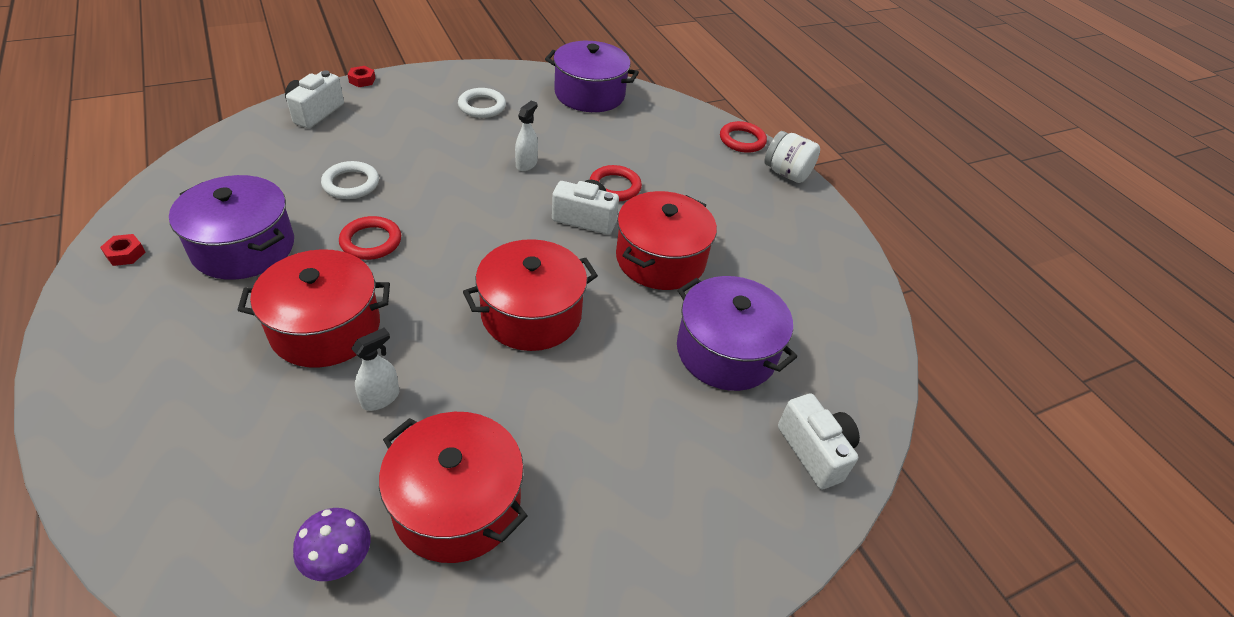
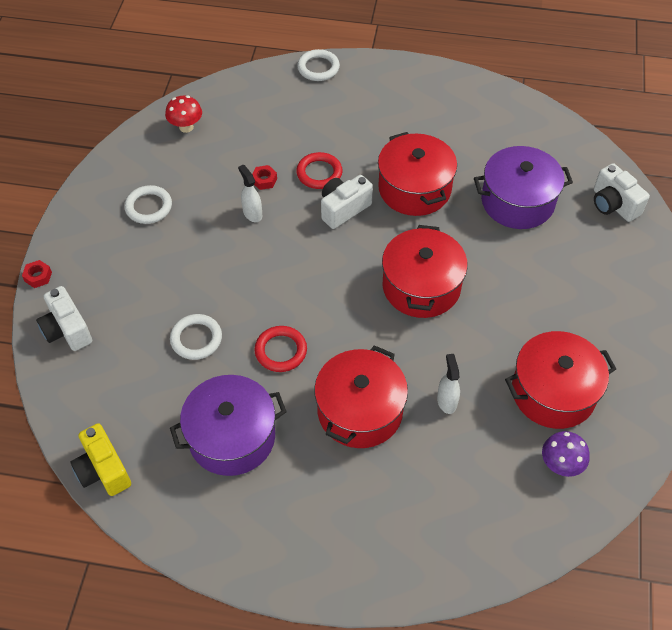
camera: 50 degrees left, 10 degrees up
red nut [100,234,145,266] -> red nut moved to [252,165,277,190]
purple pot [545,41,639,112] -> red mushroom [165,96,202,133]
red ring [720,121,767,153] -> white ring [297,49,340,81]
white jar [764,131,820,183] -> none
white camera [778,394,860,489] -> white camera turned 135 degrees counterclockwise [594,163,650,222]
none -> yellow camera [70,423,131,496]

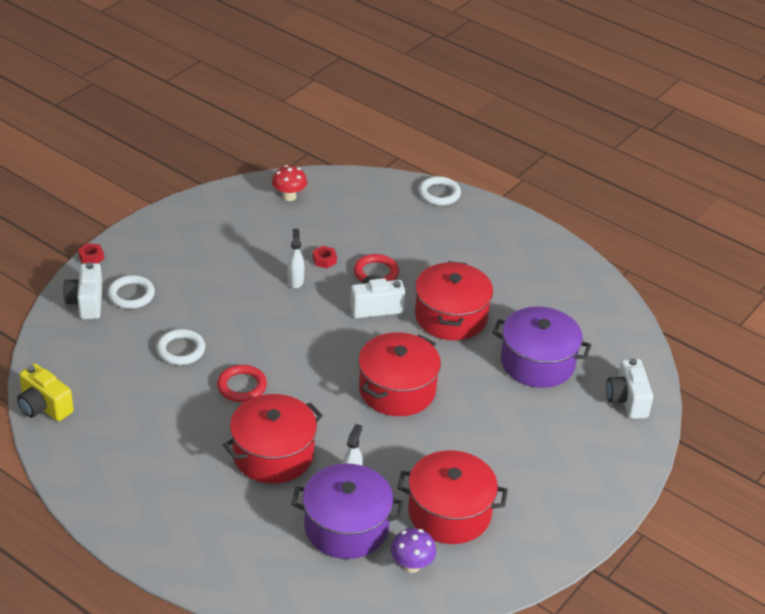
camera: 25 degrees right, 15 degrees down
yellow camera [70,423,131,496] -> yellow camera turned 45 degrees counterclockwise [17,363,74,421]
white ring [124,185,172,224] -> white ring moved to [108,275,155,309]
purple pot [170,375,287,476] -> purple pot moved to [292,464,404,559]

